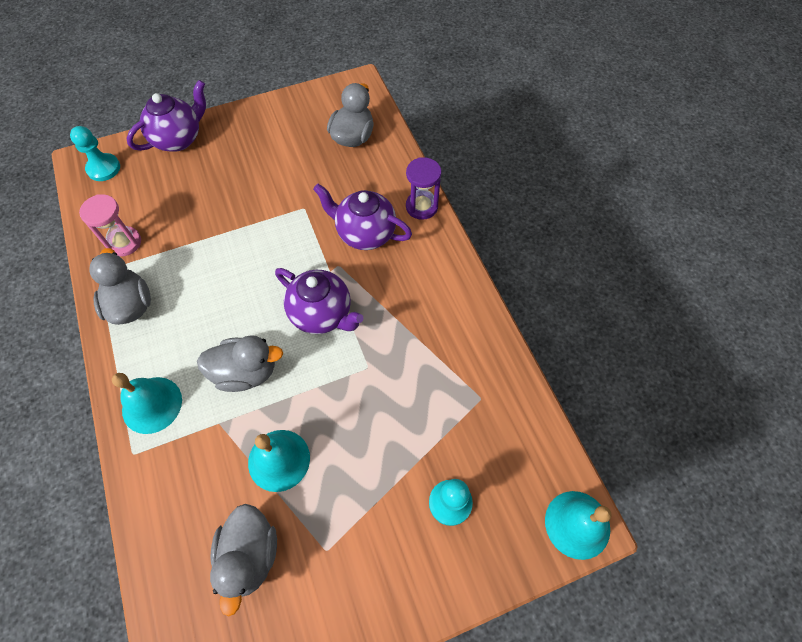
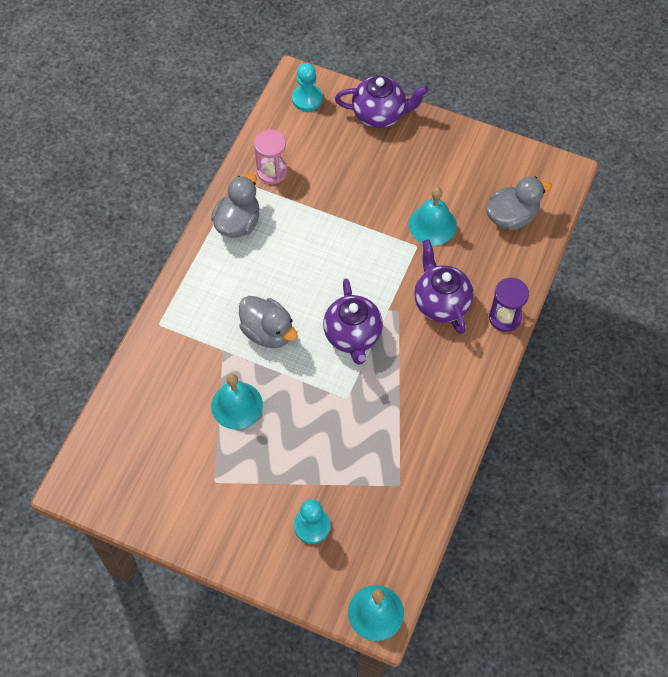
camera: 45 degrees right, 0 degrees up
turquoise bell [112,373,182,434] -> turquoise bell moved to [409,187,456,246]
grey duck [210,504,277,616] -> none

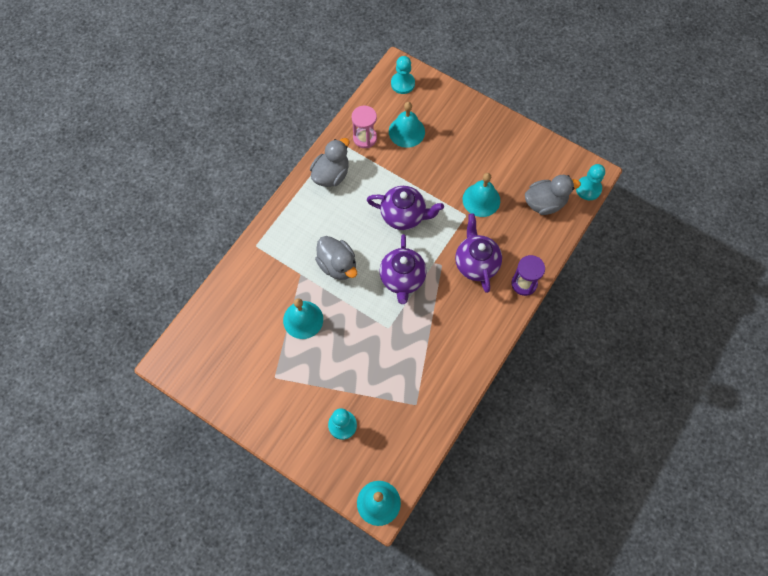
camera: 10 degrees right, 5 degrees up
purple teapot [335,76,429,128] -> purple teapot moved to [367,186,444,230]
none -> turquoise bell [389,102,425,148]
none -> turquoise pawn [576,164,605,200]

